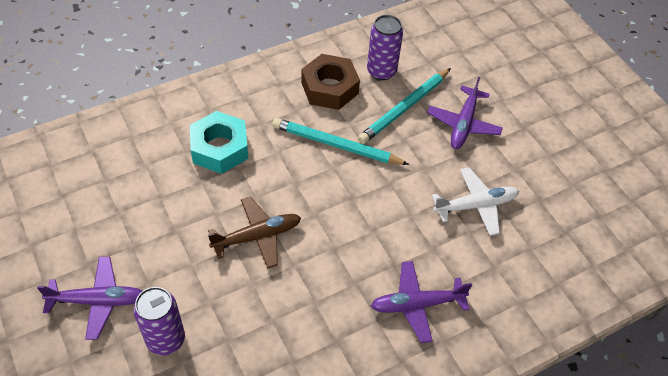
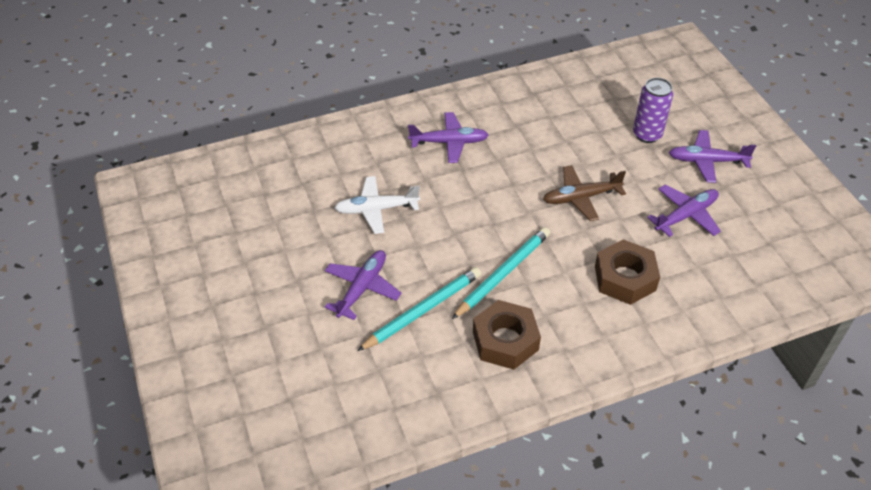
camera: 170 degrees left, 5 degrees down
turquoise nut [190,111,248,174] -> brown nut [595,239,660,305]
turquoise pencil [272,118,409,165] -> turquoise pencil turned 75 degrees counterclockwise [452,227,550,319]
purple can [367,15,403,80] -> none
none -> purple plane [647,185,721,237]

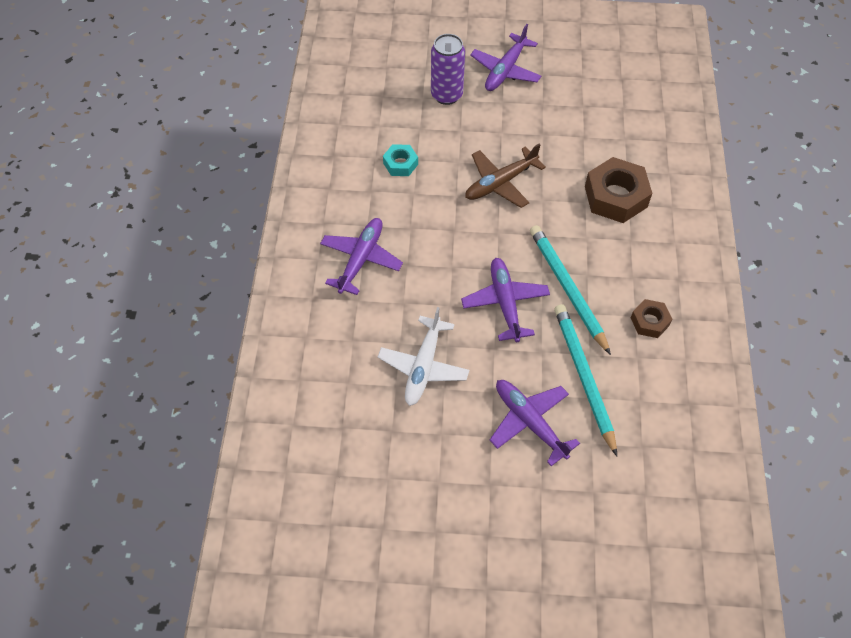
camera: 65 degrees left, 10 degrees up
brown nut [473,300,541,370] -> brown nut [631,299,673,338], size x0.55
brown plane [543,165,626,221] -> brown plane turned 45 degrees clockwise [465,143,546,208]
purple plane [647,185,721,237] -> purple plane moved to [461,258,550,342]
none -> turquoise nut [383,144,418,176]

